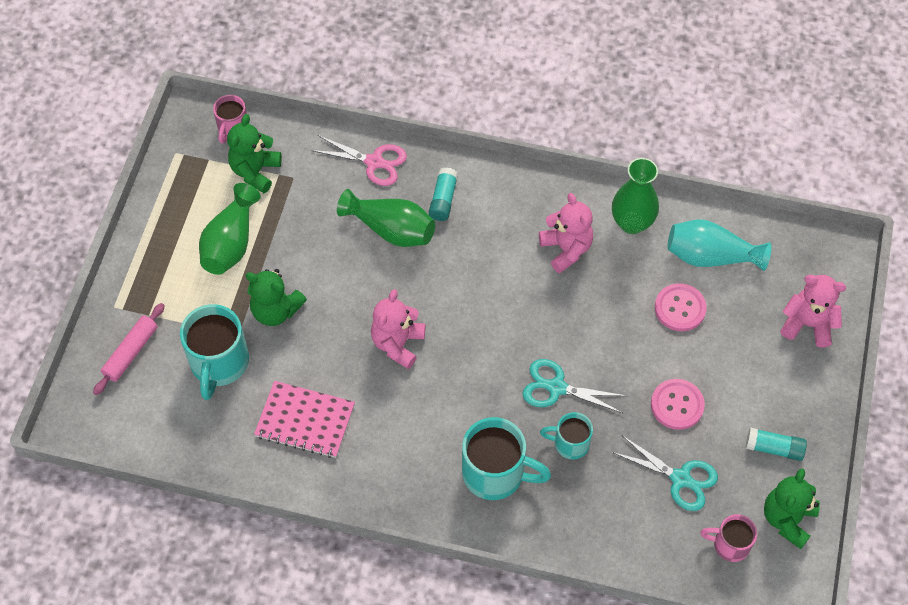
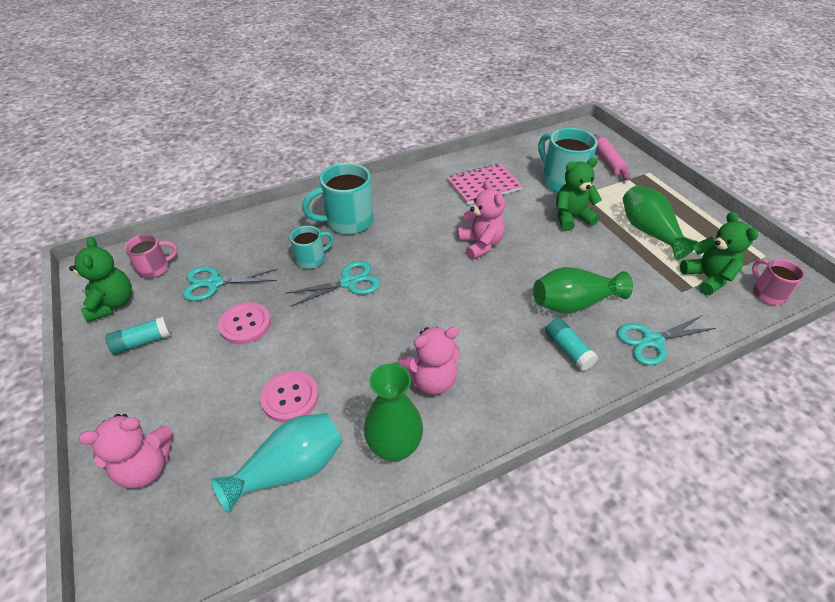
camera: 140 degrees right, 15 degrees down
pink scissors [311,135,407,186] -> turquoise scissors [617,315,716,365]
pink teddy bear [539,193,593,273] -> pink teddy bear turned 45 degrees counterclockwise [398,327,460,395]

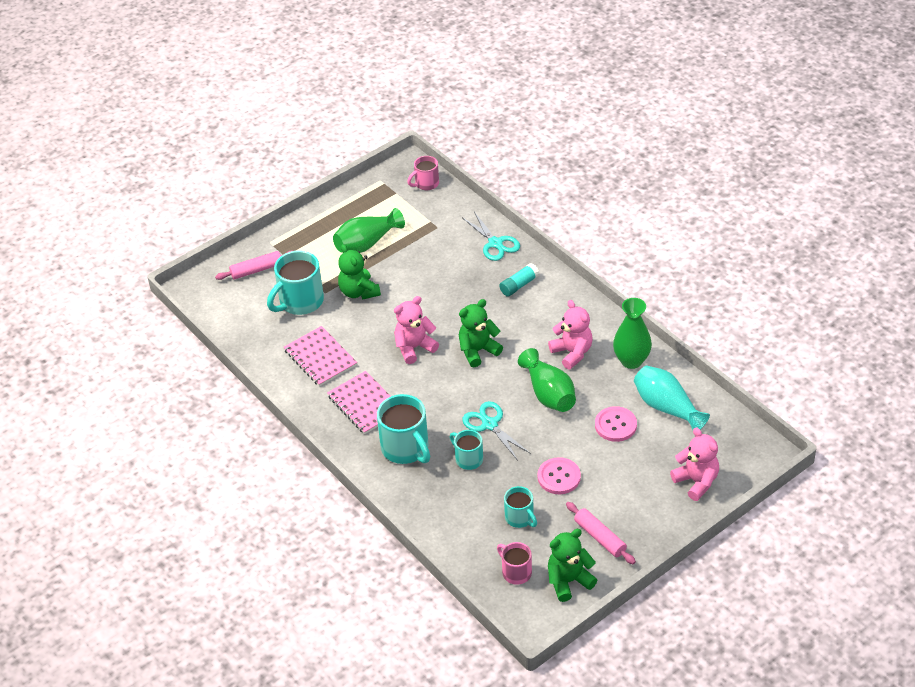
camera: 100 degrees left, 0 degrees up
turquoise glue stick [105,316,171,355] -> pink rolling pin [566,502,636,564]
turquoise scissors [183,266,277,301] -> turquoise mug [504,486,537,528]
green vase [533,267,633,314] -> green vase moved to [518,348,576,412]
green teddy bear [680,212,759,295] -> green teddy bear moved to [459,299,503,367]
none -> pink notebook [327,371,391,434]

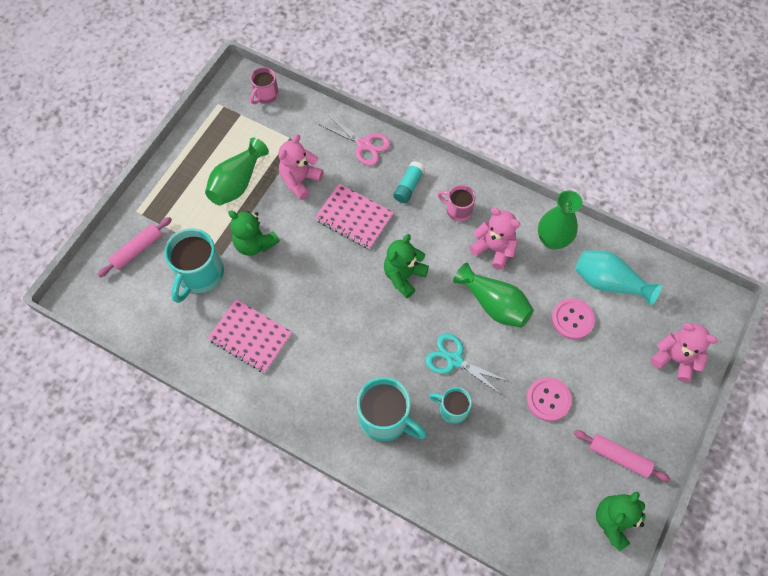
camera: 25 degrees left, 20 degrees up
pink notebook [327,371,391,434] -> pink notebook moved to [315,184,394,249]
pink teddy bear [394,296,439,364] -> pink teddy bear moved to [278,134,324,200]
turquoise scissors [463,212,520,261] -> pink scissors [320,114,391,166]
pink mug [497,542,532,585] -> pink mug moved to [438,185,476,221]
turquoise mug [504,486,537,528] -> none

